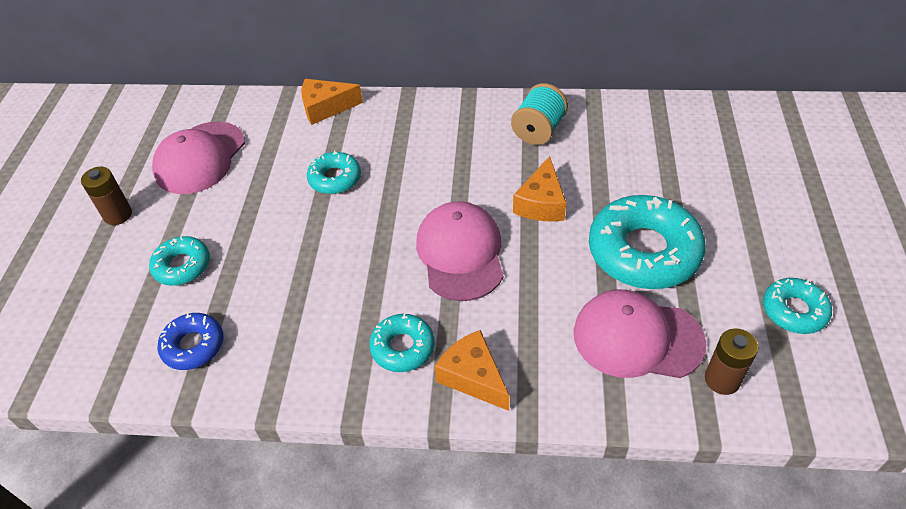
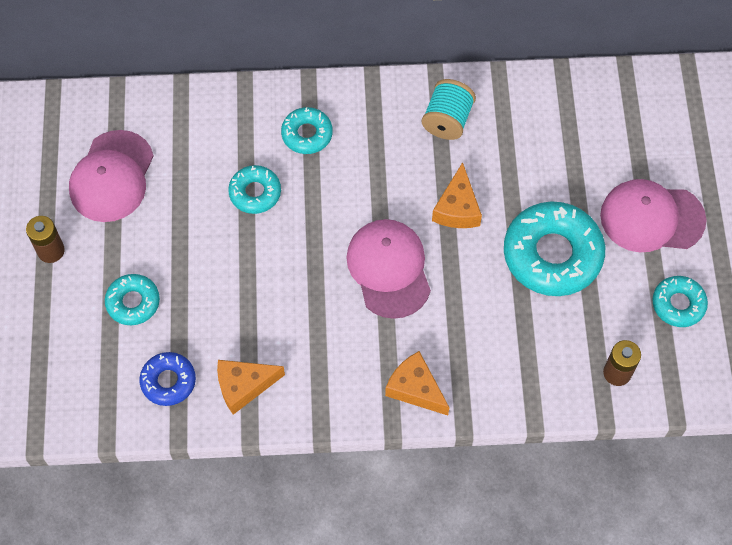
camera: 10 degrees left, 15 degrees up
orange cheese [301,79,363,125] -> orange cheese moved to [217,360,285,415]
turquoise donut [369,314,435,372] -> turquoise donut moved to [281,107,333,154]
pink cap [574,290,706,378] -> pink cap moved to [600,179,706,252]

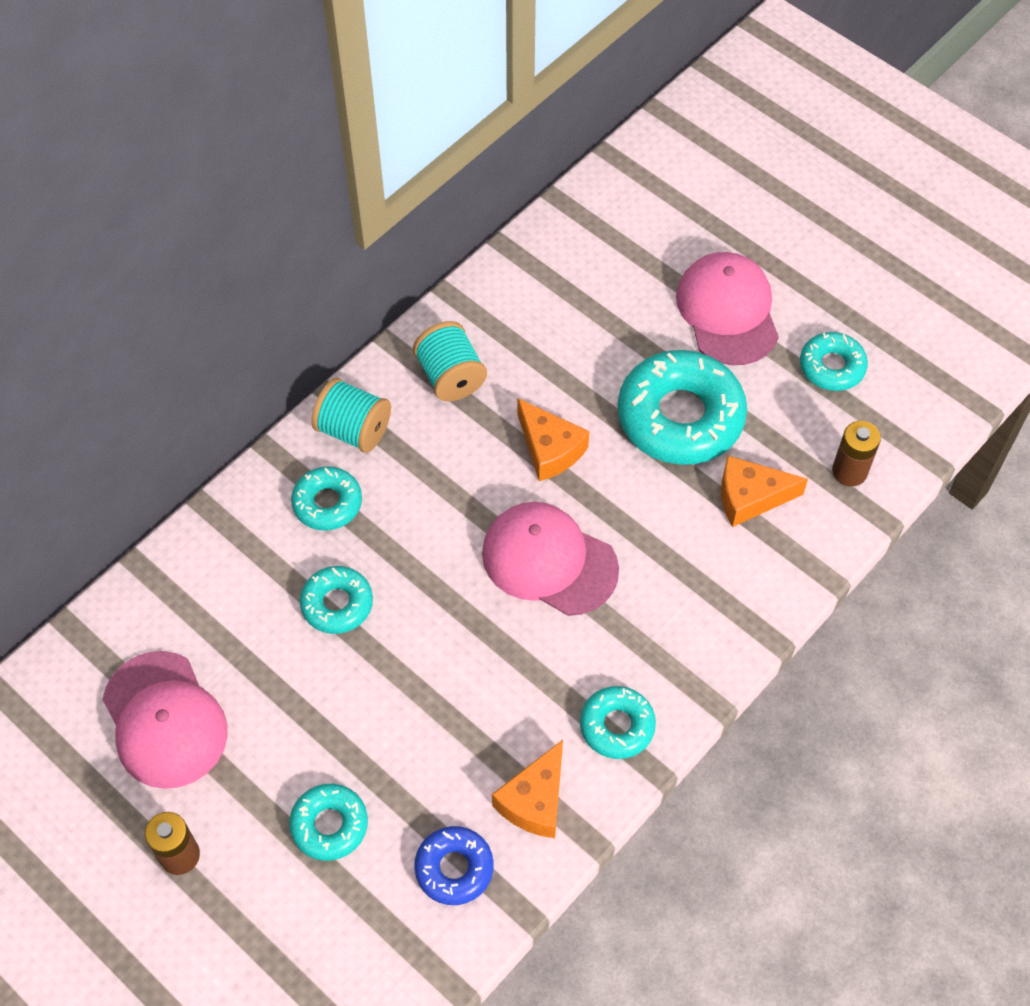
camera: 45 degrees left, 5 degrees down
orange cheese [385,351,450,415] -> orange cheese moved to [721,456,808,527]
pink cap [600,179,706,252] -> pink cap turned 120 degrees clockwise [676,252,779,365]
none -> turquoise spool [311,378,391,453]
none -> turquoise donut [580,686,656,759]

